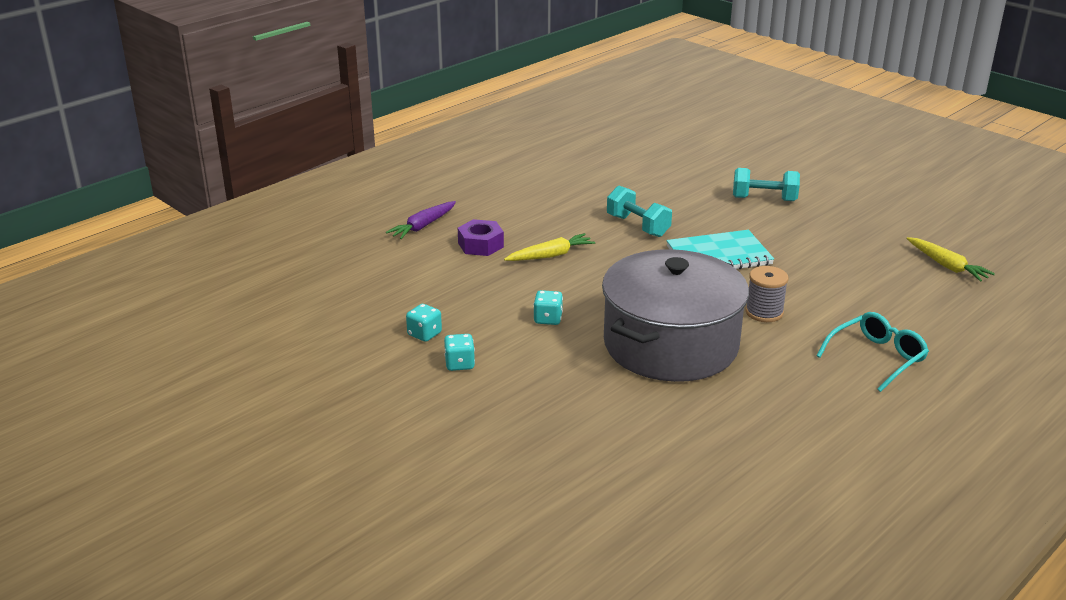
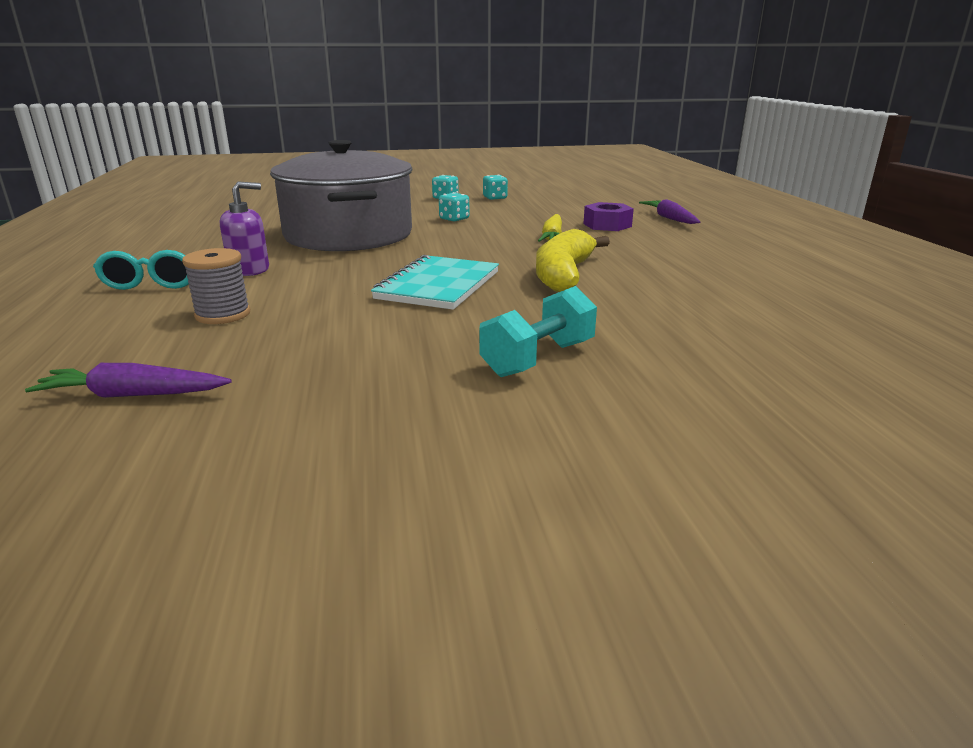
camera: 125 degrees right, 5 degrees down
turquoise dumbbell [607,185,672,237] -> yellow banana [536,229,610,292]
grey spool [746,266,788,322] -> grey spool moved to [182,248,250,324]
yellow carrot [907,237,995,282] -> purple carrot [25,363,232,398]
none -> purple soap dispenser [220,181,269,276]

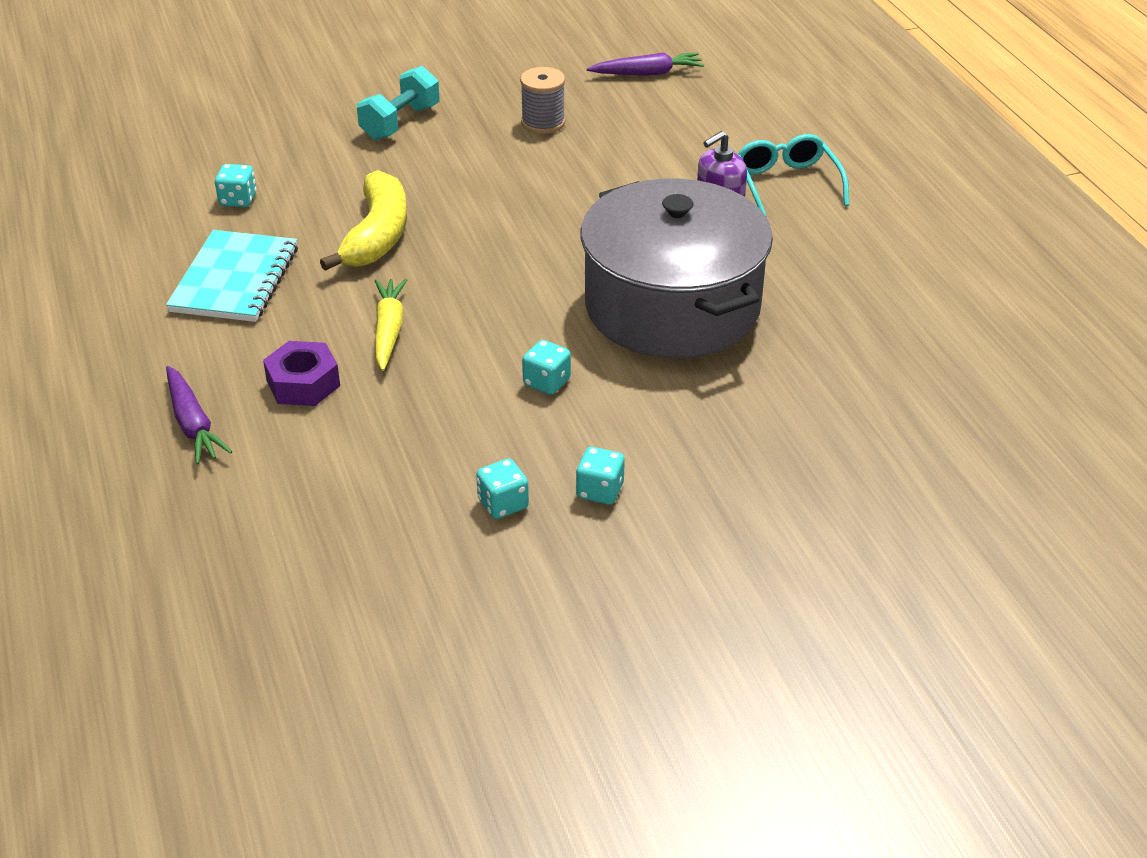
camera: 170 degrees right, 15 degrees up
grey spool [182,248,250,324] -> grey spool moved to [520,67,565,134]
turquoise notebook [371,255,499,310] -> turquoise notebook moved to [166,230,298,322]
none -> turquoise dice [215,164,256,207]

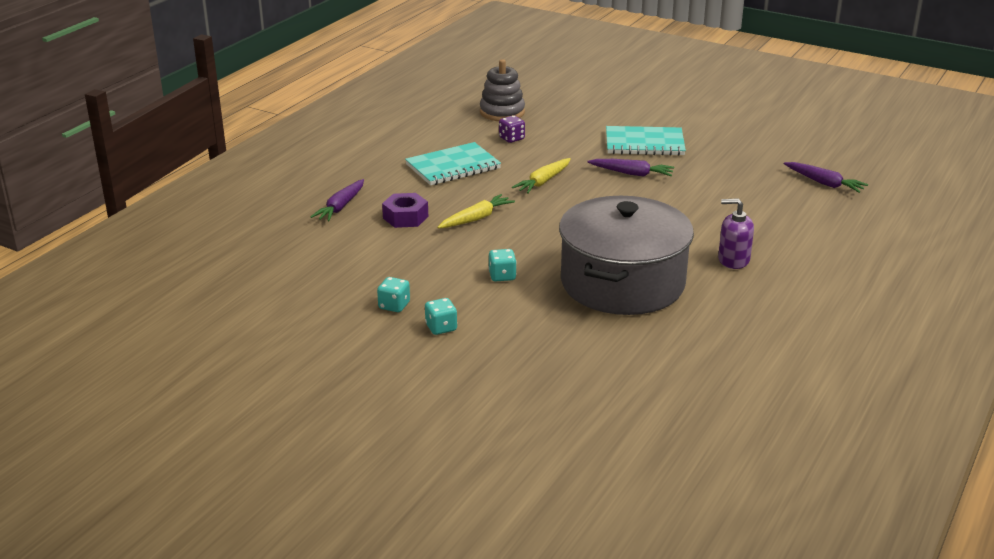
camera: 50 degrees right, 10 degrees down
turquoise dice [215,164,256,207] -> purple dice [499,116,525,143]
yellow banana [320,170,407,271] -> yellow carrot [512,158,571,194]
turquoise dumbbell [357,66,440,140] -> turquoise notebook [606,126,686,156]
grey spool [520,67,565,134] -> none
turquoise glasses [737,134,849,216] -> none
none -> grey stacking toy [480,59,525,121]
none -> purple carrot [587,159,674,177]

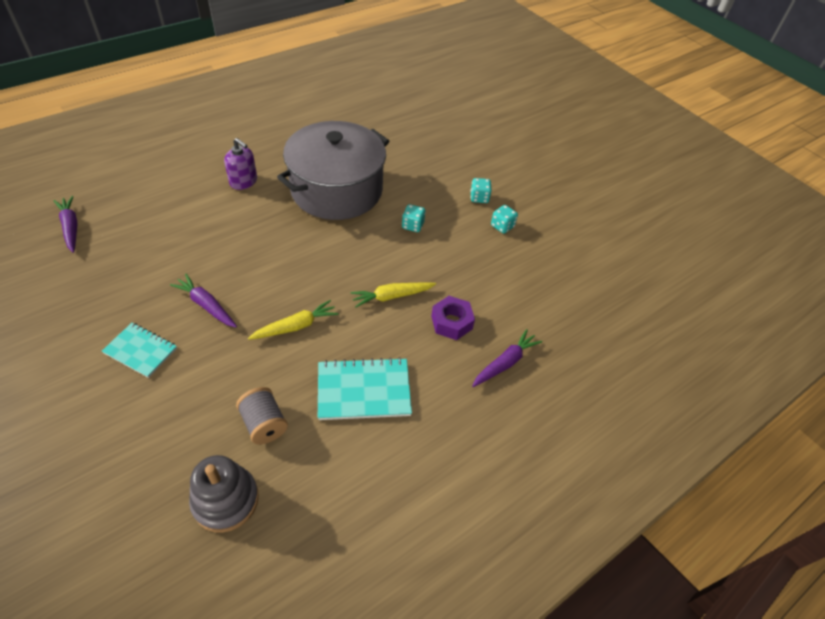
camera: 160 degrees left, 20 degrees up
purple dice [499,116,525,143] -> grey spool [236,387,288,444]
turquoise notebook [606,126,686,156] -> turquoise notebook [102,323,177,378], size x0.66

